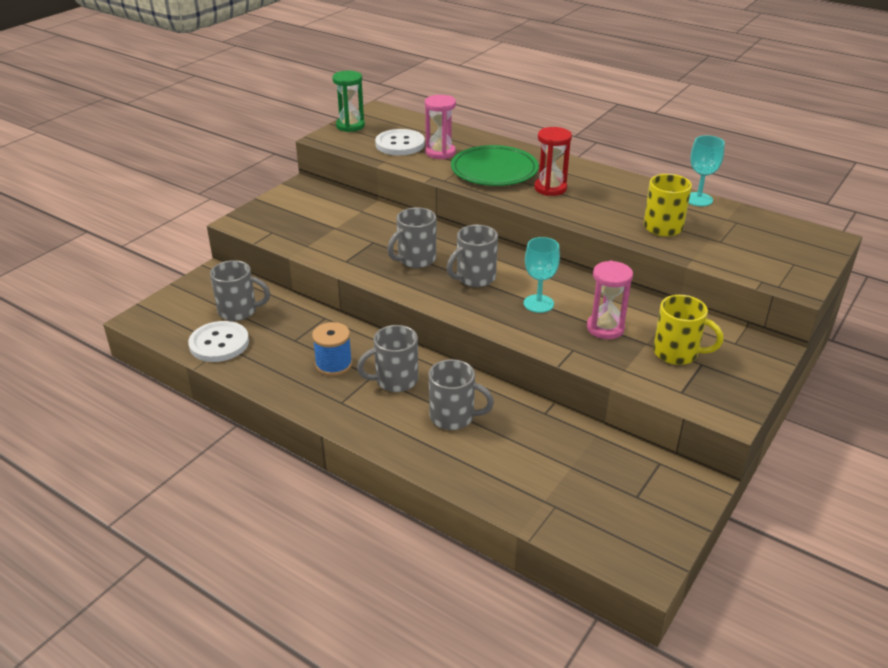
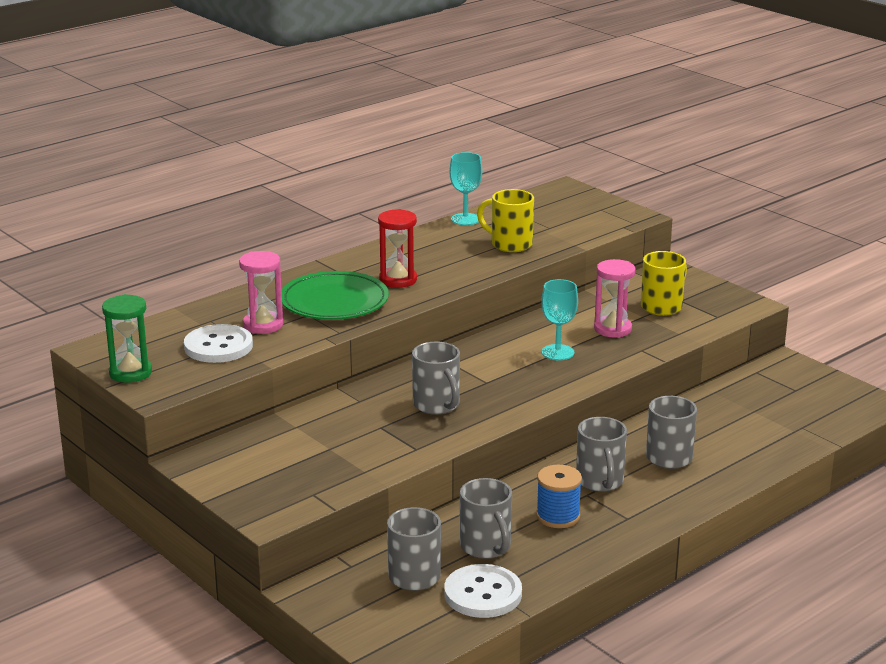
camera: 75 degrees left, 10 degrees down
grey mug [447,225,498,287] -> grey mug moved to [460,478,512,559]

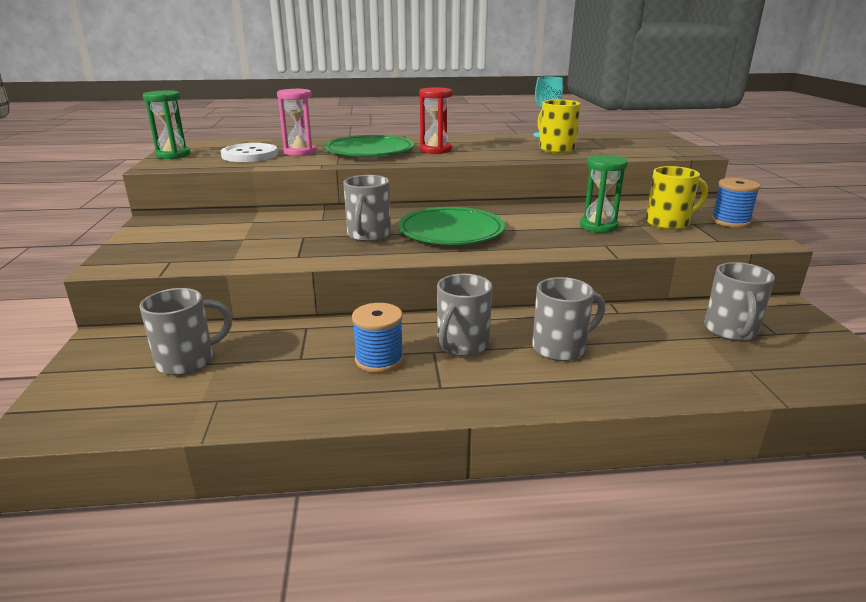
camera: 35 degrees right, 0 degrees up
white button [444,564,522,618] -> none
grey mug [460,478,512,559] -> grey mug moved to [704,262,775,341]
turquoise goblet [541,279,578,360] -> none
pink hourglass [594,259,635,338] -> green hourglass [580,155,628,233]
none -> green plate [398,207,505,245]
none -> blue spool [711,178,761,228]

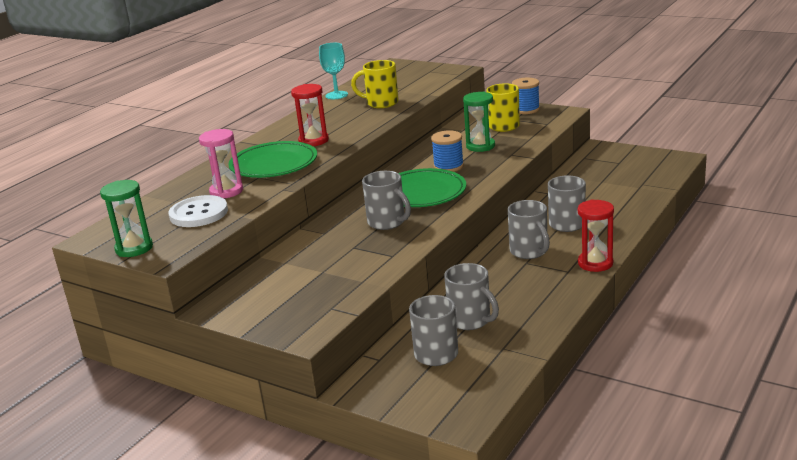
camera: 50 degrees left, 0 degrees up
blue spool [352,303,404,373] -> blue spool moved to [431,130,464,172]
grey mug [704,262,775,341] -> grey mug moved to [444,263,499,330]
none -> red hourglass [578,200,614,272]

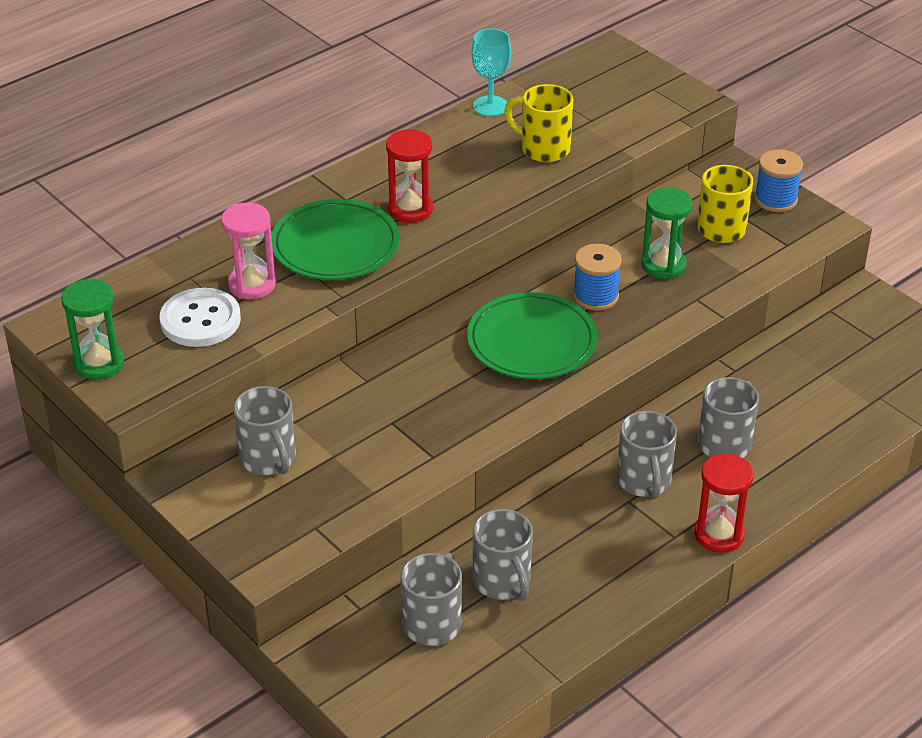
camera: 15 degrees right, 15 degrees up
grey mug [362,171,411,230] -> grey mug moved to [233,386,296,475]

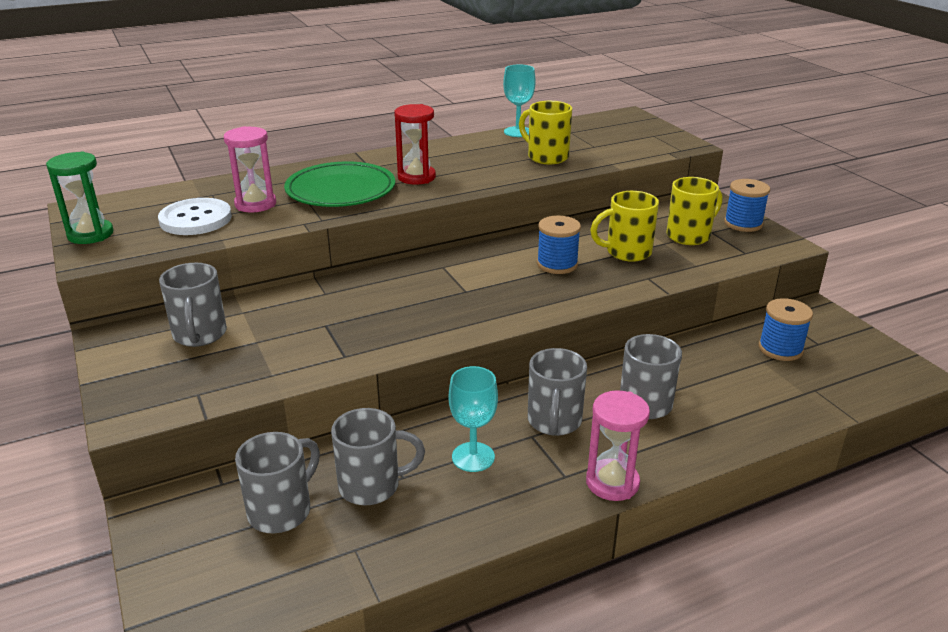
camera: 15 degrees right, 10 degrees down
green plate [467,292,598,379] -> none
grey mug [473,509,533,601] -> grey mug turned 90 degrees counterclockwise [331,408,425,505]
green hourglass [641,187,693,279] -> yellow mug [590,191,659,262]
red hourglass [694,453,753,553] -> pink hourglass [586,390,650,501]
none -> turquoise goblet [449,366,498,472]
none -> blue spool [759,298,813,361]

